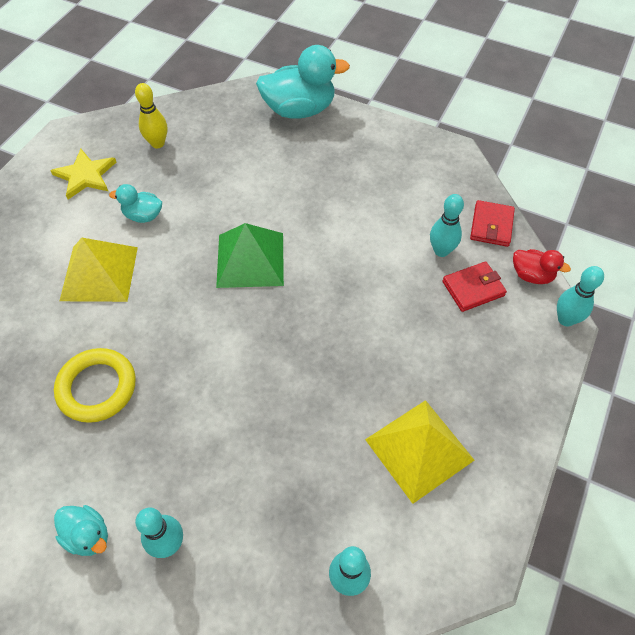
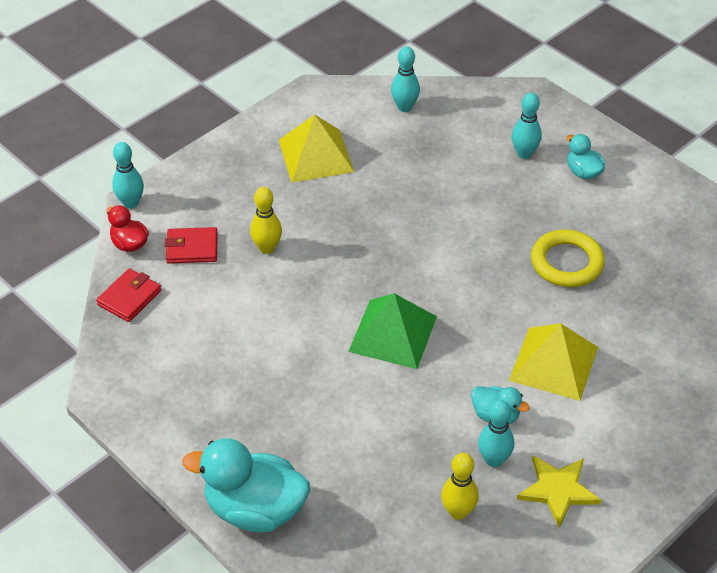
camera: 160 degrees left, 10 degrees down
turquoise bowling pin [430,194,464,257] -> turquoise bowling pin moved to [478,400,514,467]
none -> yellow bowling pin [250,187,282,254]

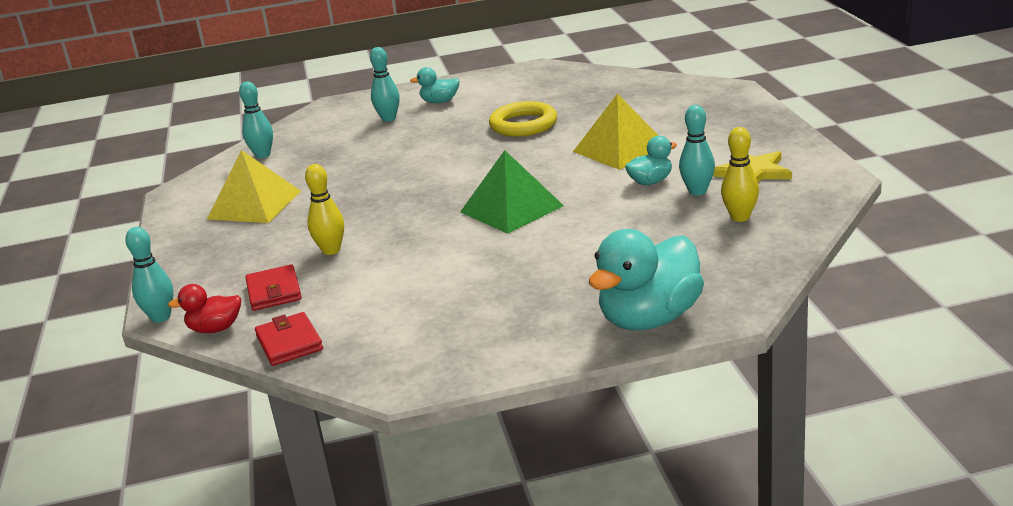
camera: 55 degrees left, 20 degrees down
red wallet [165,227,218,264] -> red wallet turned 45 degrees counterclockwise [246,264,302,311]

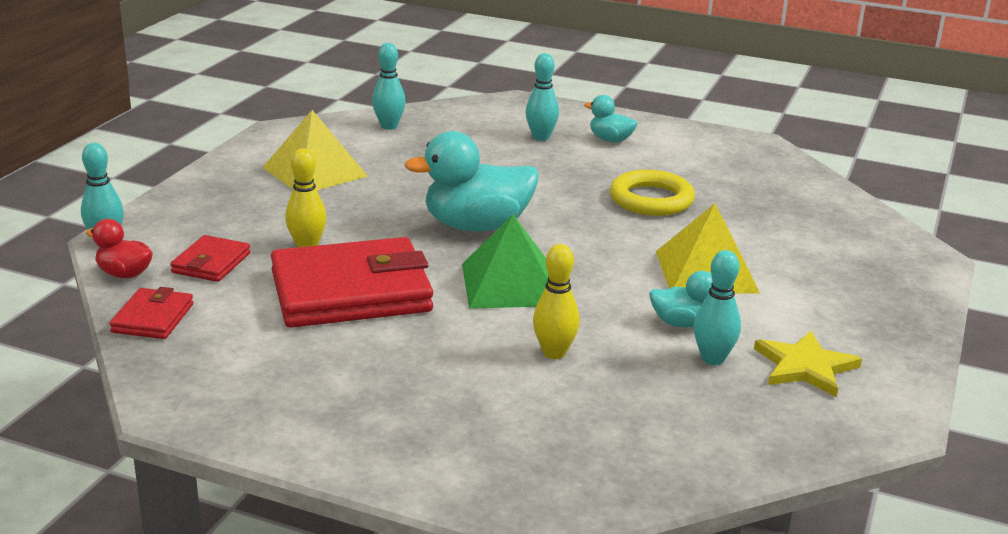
camera: 30 degrees right, 0 degrees up
turquoise duck [589,229,704,330] -> turquoise duck moved to [404,131,539,231]
yellow bowling pin [721,127,759,222] -> yellow bowling pin moved to [533,244,580,359]
none -> red wallet [271,237,433,328]

